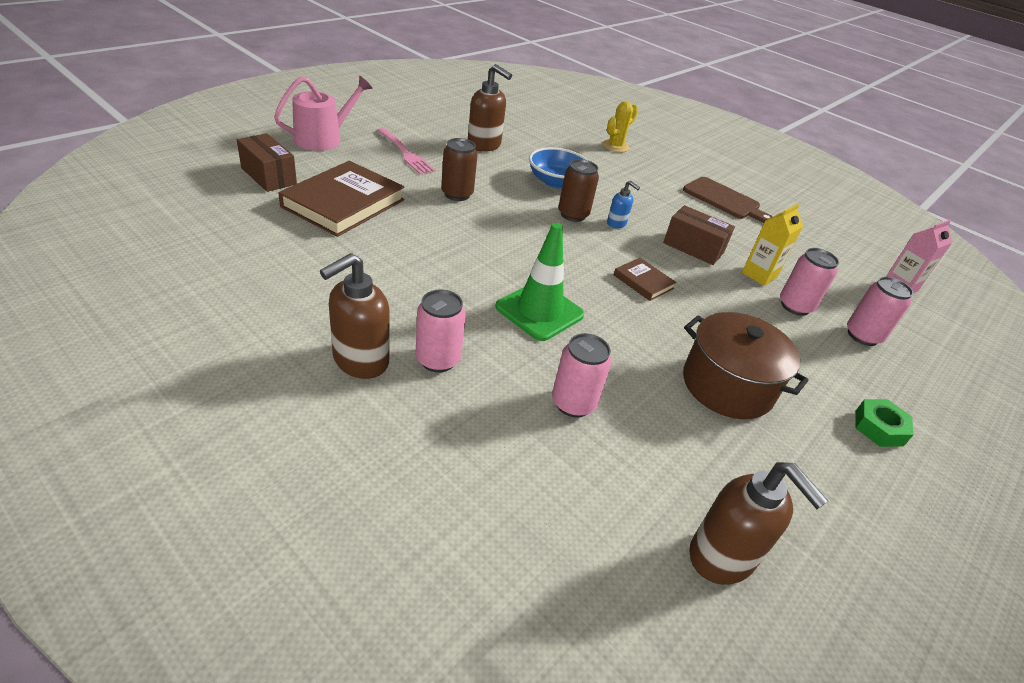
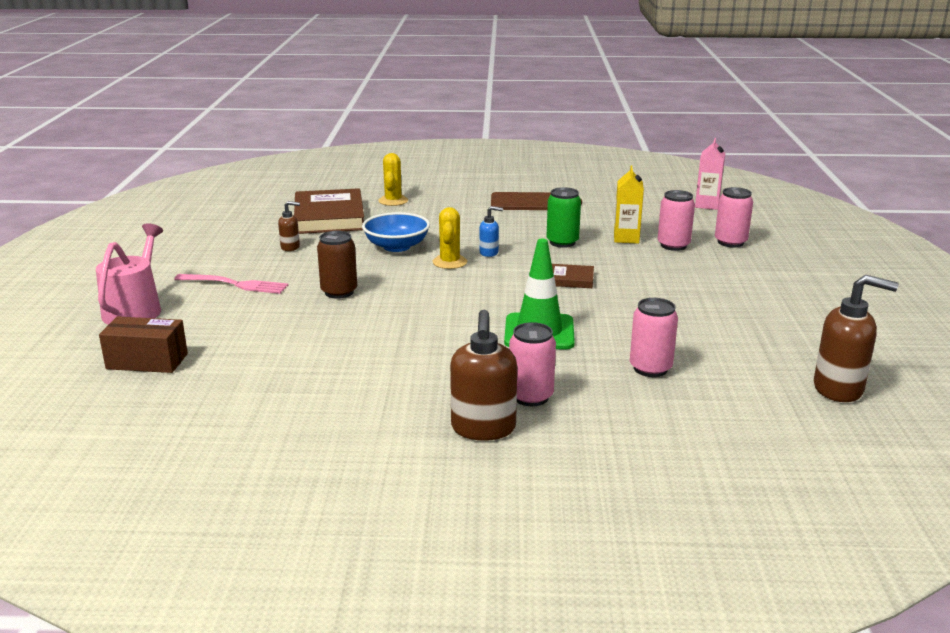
camera: 35 degrees left, 15 degrees down
brown book [278,161,404,237] -> brown book moved to [294,188,364,234]
brown soap dispenser [468,64,512,152] -> brown soap dispenser [278,201,300,251], size x0.53
brown can [558,159,599,222] -> yellow cactus [433,207,467,269]
brown box [663,205,735,265] -> green can [547,187,581,248]
brown pot [683,312,809,419] -> none
green nut [855,399,914,447] -> none

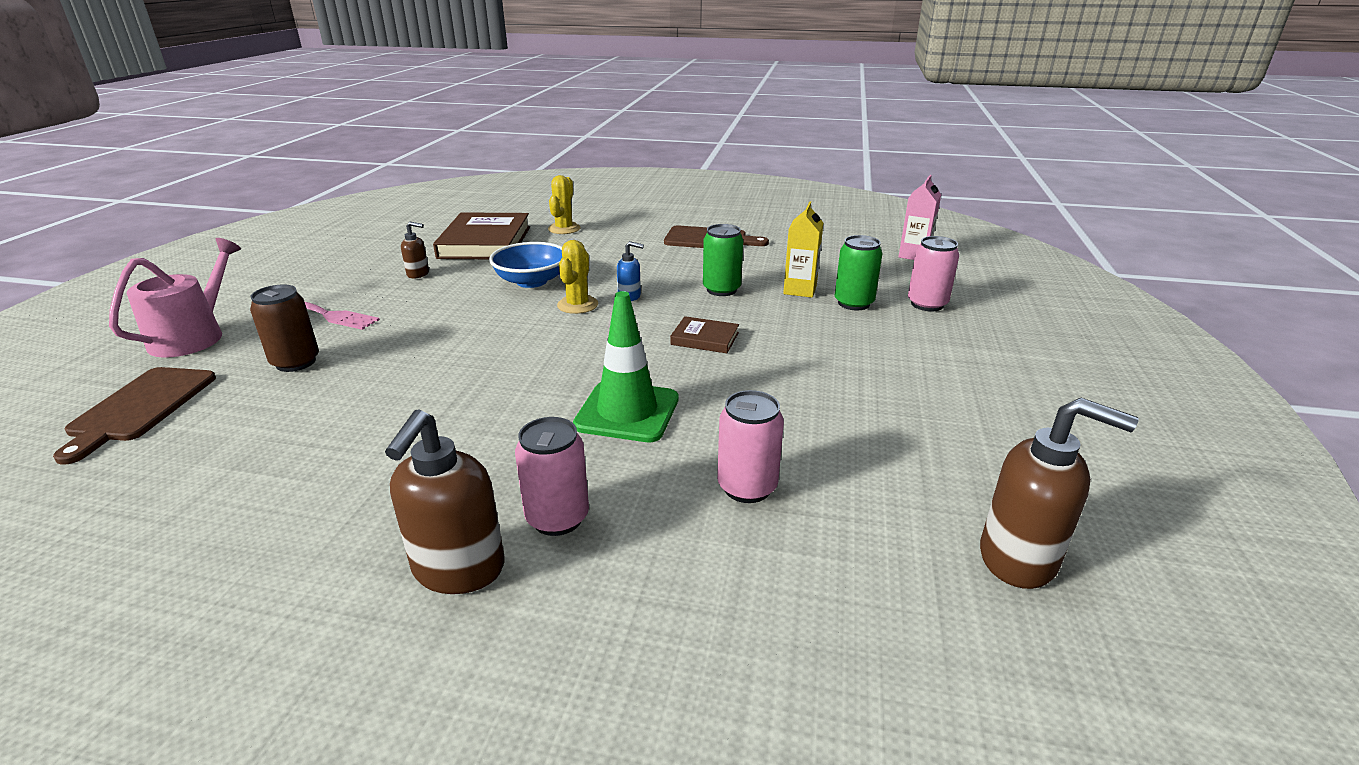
camera: 10 degrees right, 5 degrees up
brown box [99,316,188,373] -> brown cutting board [53,367,216,465]
brown can [317,231,357,299] -> brown can moved to [250,284,319,372]
pink can [658,190,695,251] -> green can [835,235,882,310]

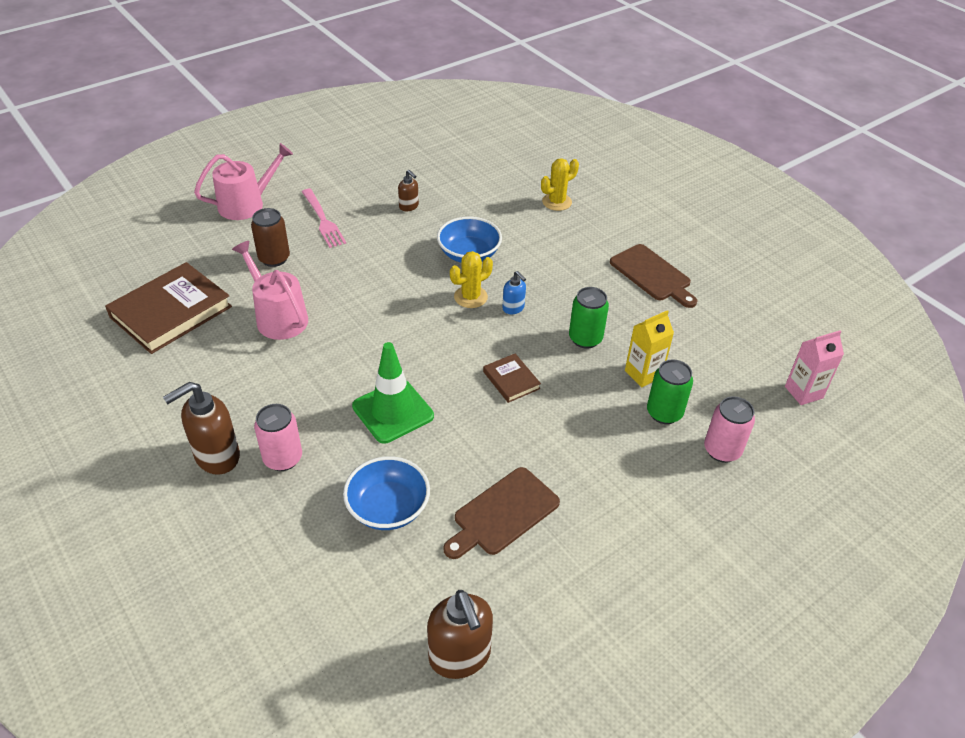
camera: 40 degrees right, 15 degrees up
brown cutting board [53,367,216,465] -> brown cutting board moved to [443,467,560,559]
brown book [433,212,530,259] -> brown book moved to [105,262,232,354]
pink can [717,390,784,503] -> blue bowl [343,456,430,530]
none -> pink watering can [232,241,308,340]

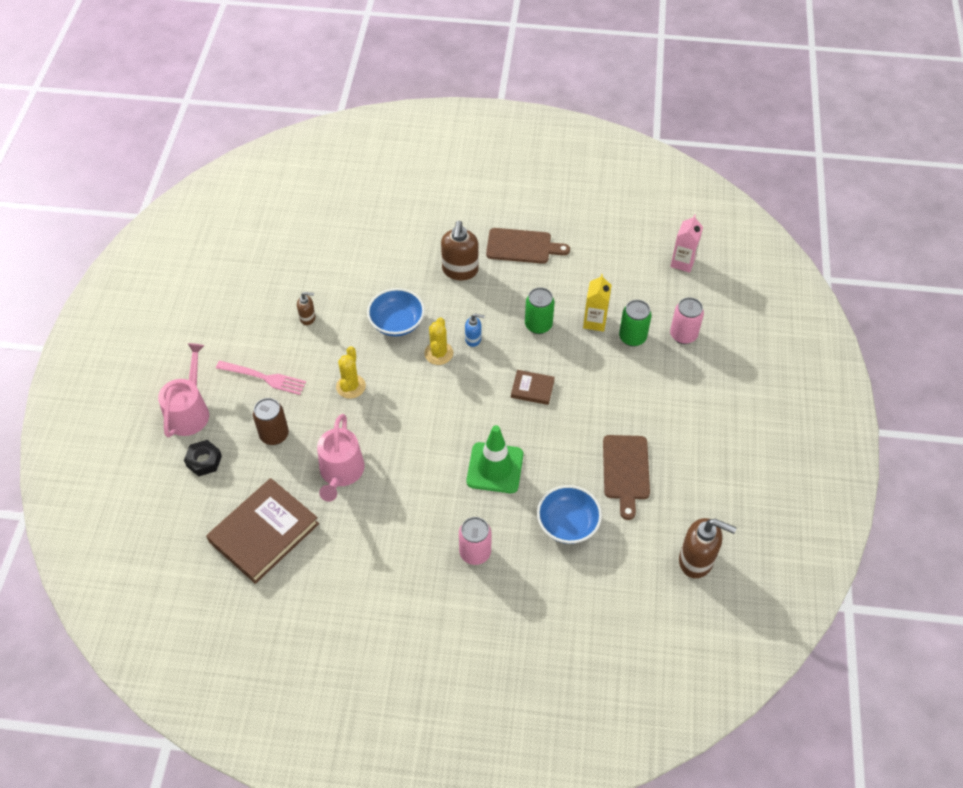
camera: 45 degrees left, 10 degrees up
brown book [105,262,232,354] -> brown book turned 45 degrees clockwise [206,478,319,584]
brown soap dispenser [163,382,240,475] -> brown soap dispenser moved to [441,221,479,280]
pink watering can [232,241,308,340] -> pink watering can turned 90 degrees counterclockwise [317,414,365,502]
yellow cactus [541,158,579,211] -> yellow cactus moved to [336,346,366,399]
none -> black nut [184,440,222,477]

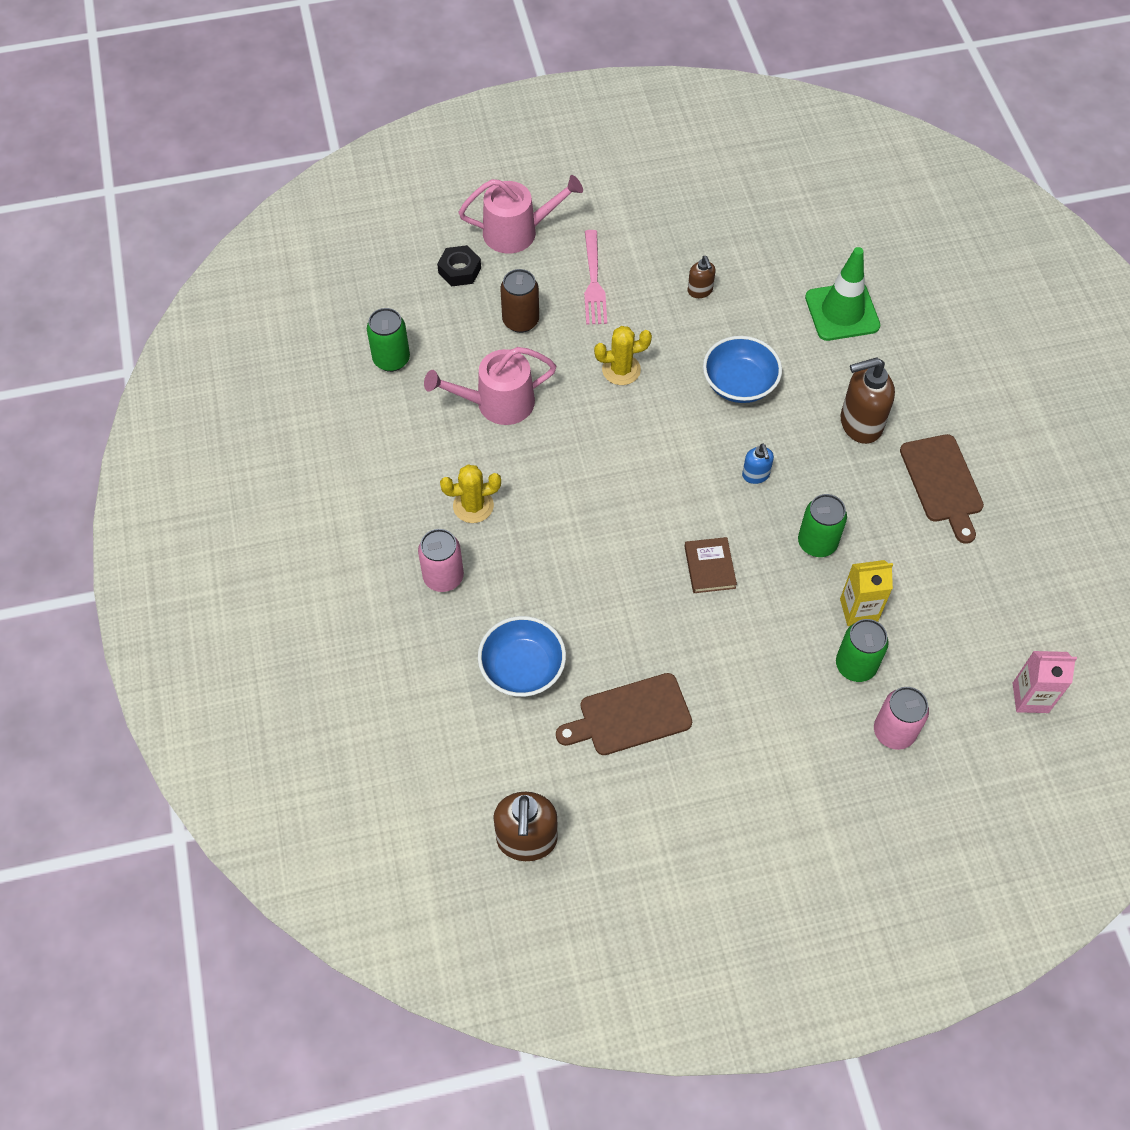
camera: 70 degrees right, 5 degrees up
brown book [206,478,319,584] -> green can [367,308,410,372]
yellow cactus [424,317,453,365] -> yellow cactus moved to [440,464,501,523]
green traffic cone [466,425,523,493] -> green traffic cone moved to [805,247,881,341]

